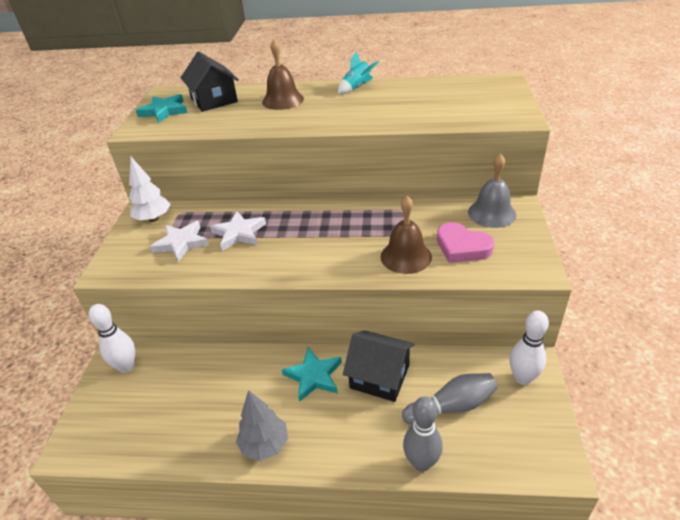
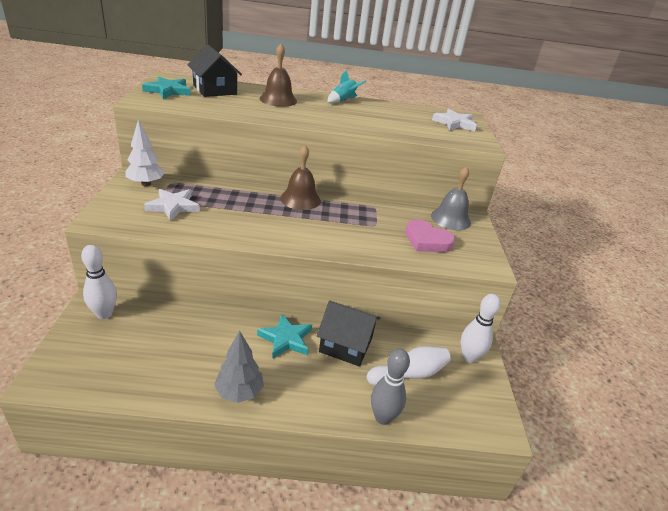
camera: 10 degrees left, 5 degrees down
white star [210,211,266,251] -> white star moved to [432,109,477,131]
brown bell [381,196,432,274] -> brown bell moved to [280,145,321,210]
grey bowling pin [402,373,497,425] -> white bowling pin [367,346,451,385]

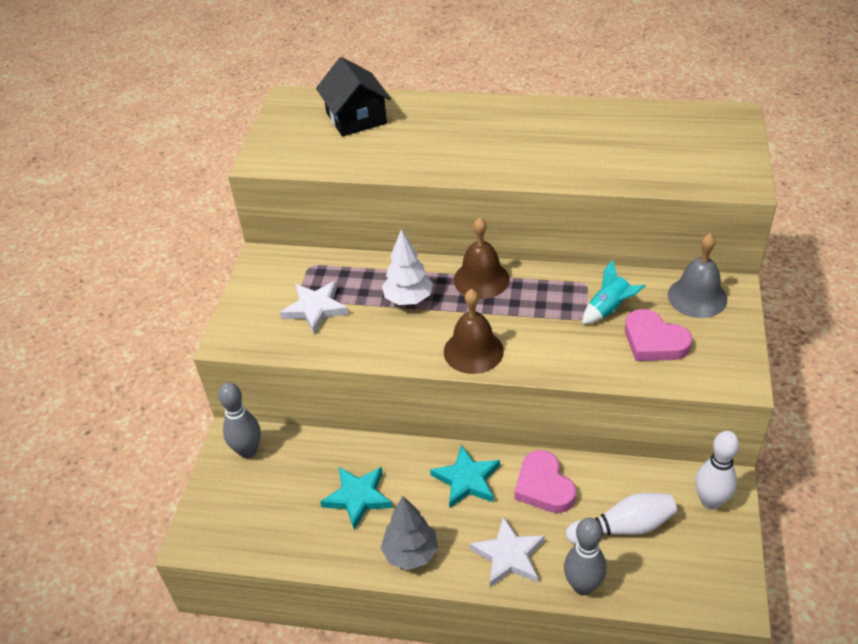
camera: 15 degrees right, 10 degrees up
white bowling pin [81,245,117,319] -> grey bowling pin [218,383,261,458]
white tree [125,120,165,186] -> white tree moved to [382,229,433,305]
turquoise star [142,76,191,99] -> turquoise star moved to [320,467,393,530]
brown bell [259,44,297,107] -> brown bell moved to [444,289,504,374]
black house [317,301,380,366] -> pink heart [514,450,576,513]
turquoise rocket [327,70,366,104] -> turquoise rocket moved to [582,260,645,324]
white star [432,109,477,131] -> white star moved to [470,516,545,587]

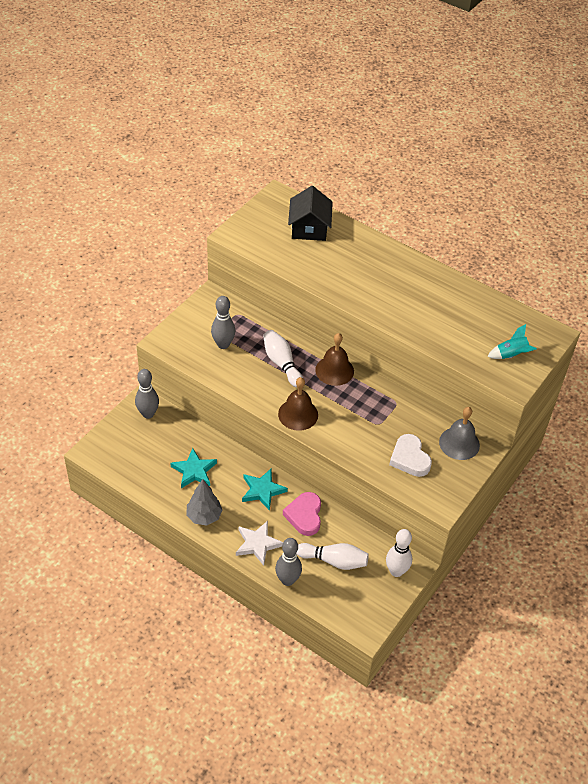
camera: 20 degrees right, 5 degrees up
white star [280,281,349,334] -> grey bowling pin [211,296,235,349]
white tree [382,229,433,305] -> white bowling pin [263,330,303,387]
turquoise rocket [582,260,645,324] -> turquoise rocket moved to [487,324,537,359]
pink heart [625,309,692,361] -> white heart [389,434,432,477]

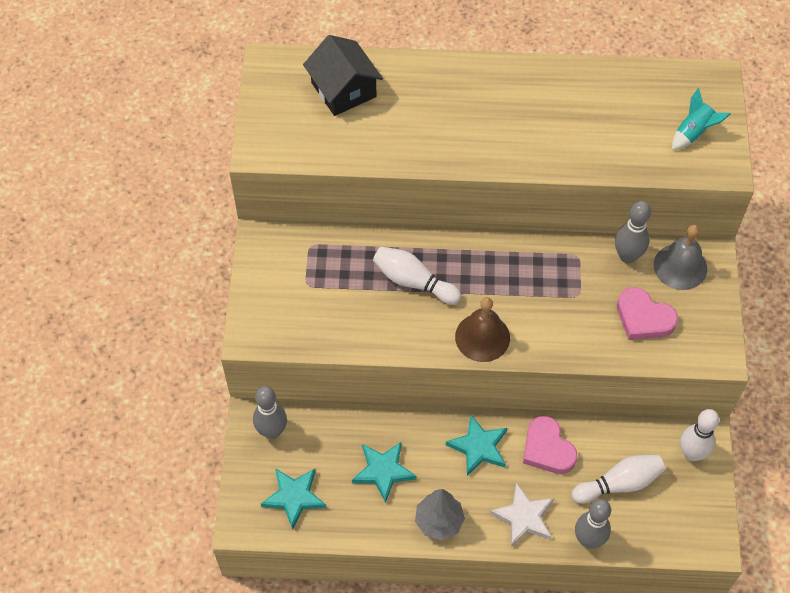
camera: 30 degrees left, 10 degrees up
grey bowling pin [211,296,235,349] -> grey bowling pin moved to [615,201,651,263]
brown bell [315,333,354,386] -> none
white heart [389,434,432,477] -> pink heart [617,287,678,340]
none -> turquoise star [261,468,326,529]

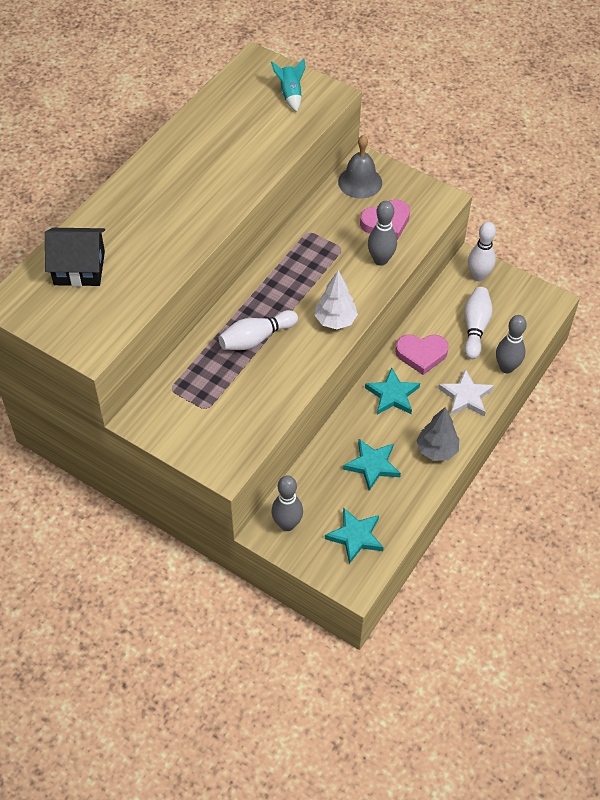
camera: 60 degrees left, 5 degrees down
brown bell [455,297,510,362] -> white tree [314,270,358,329]
grey bowling pin [615,201,651,263] -> grey bowling pin moved to [368,201,397,266]

